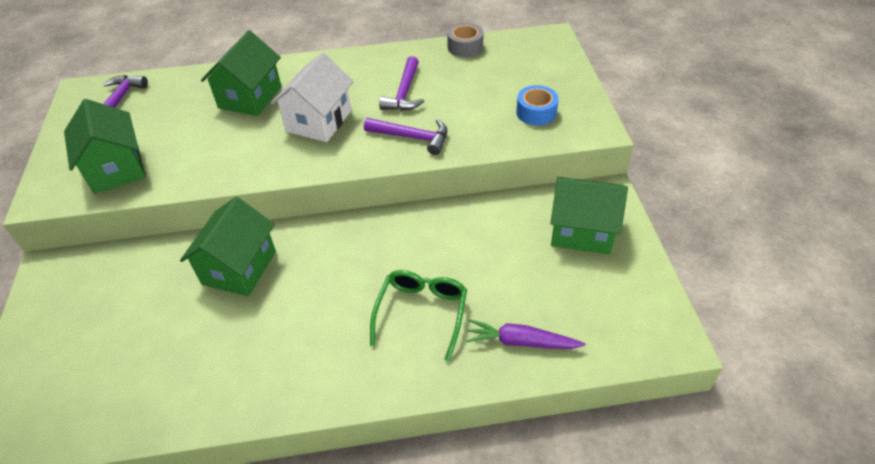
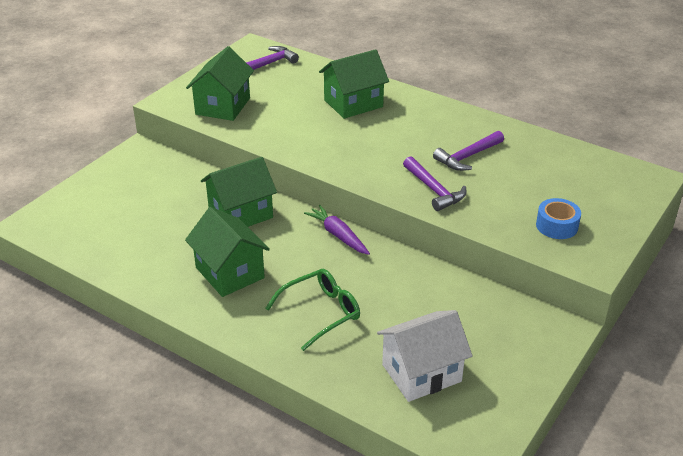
camera: 40 degrees right, 10 degrees down
white house [271,52,354,142] -> white house moved to [377,310,473,402]
grey tape [447,23,483,57] -> none
purple carrot [466,319,585,349] -> purple carrot moved to [304,205,370,255]
green house [550,177,628,255] -> green house moved to [185,207,270,297]

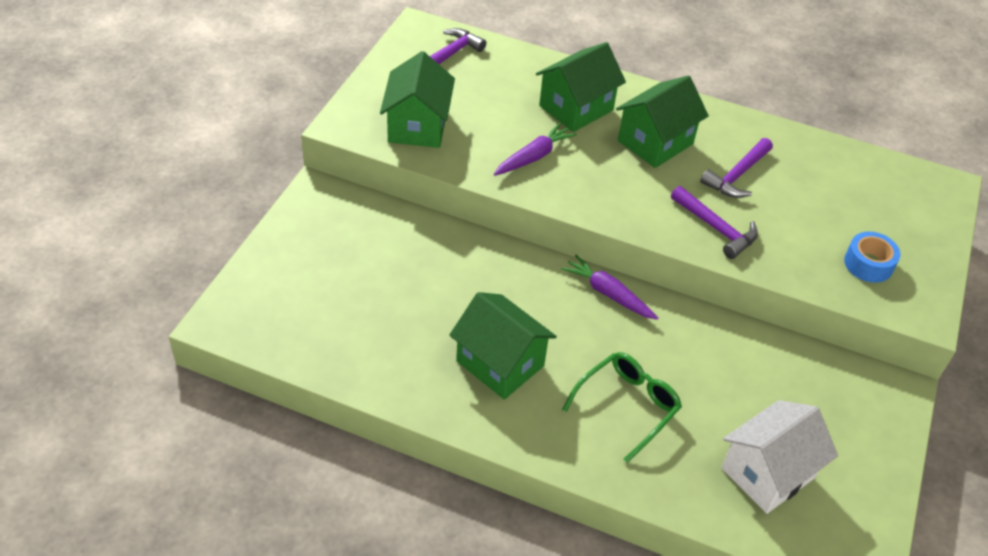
camera: 15 degrees left, 10 degrees up
green house [201,157,277,227] -> green house moved to [616,76,709,168]
none -> purple carrot [494,123,576,176]

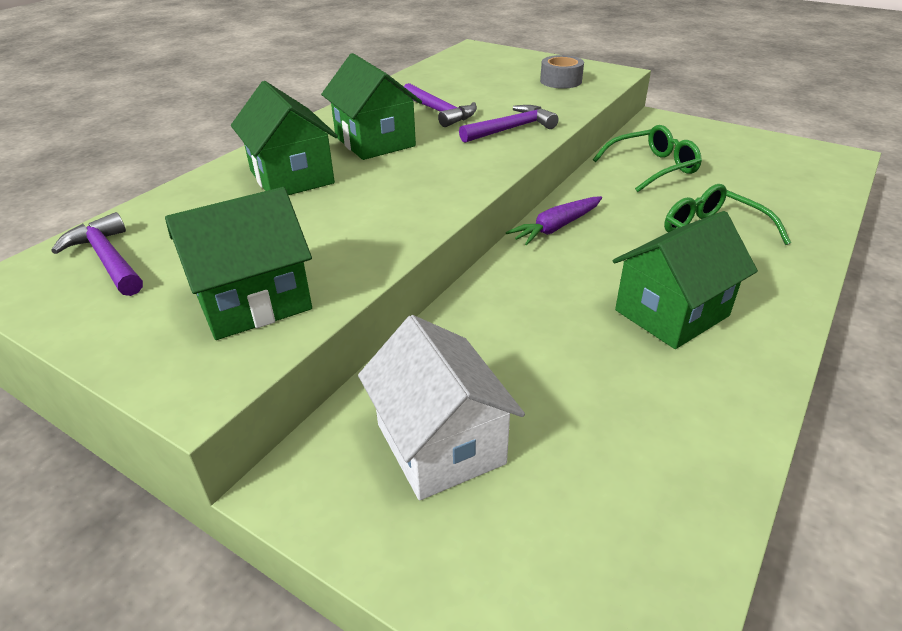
camera: 75 degrees left, 10 degrees down
green house [380,51,455,148] -> green house turned 45 degrees counterclockwise [165,187,312,340]
purple carrot [494,123,576,176] -> none
white house [722,400,838,514] -> white house moved to [358,315,525,500]
blue tape [844,232,901,283] -> grey tape [540,55,584,89]
none -> green glasses [593,125,702,192]

